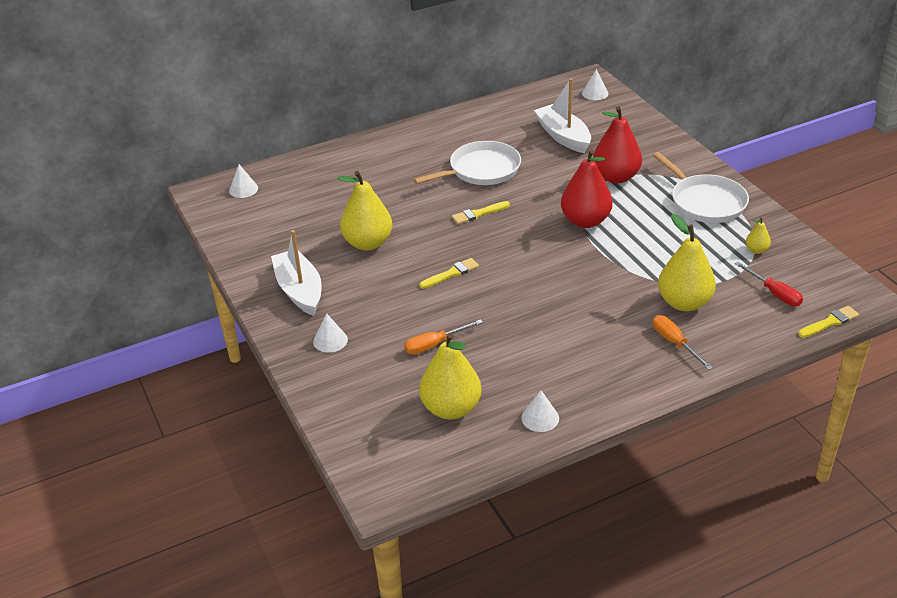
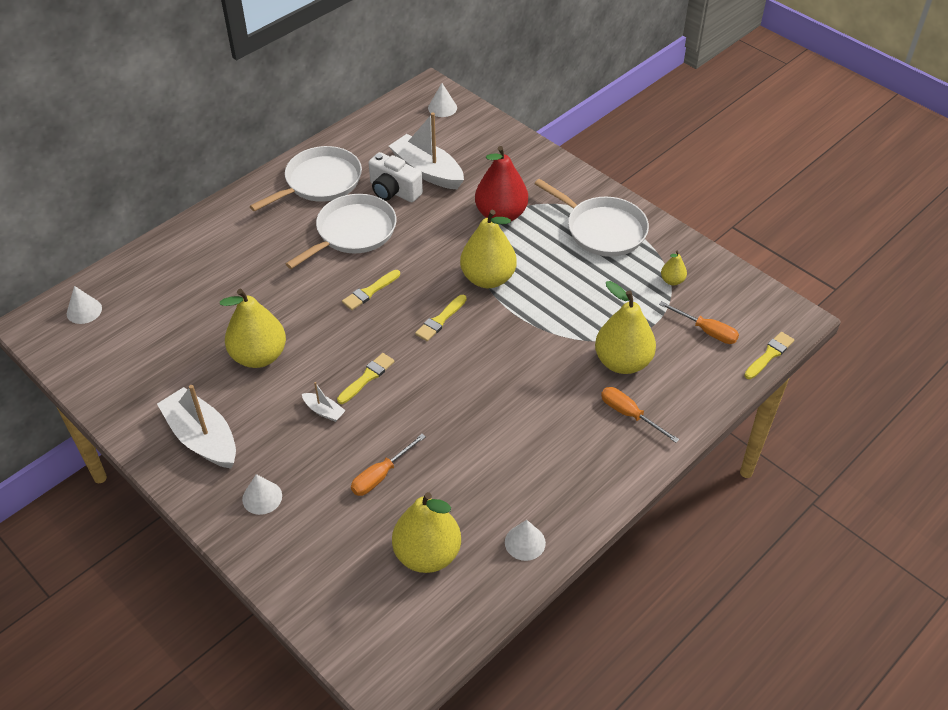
camera: 20 degrees left, 10 degrees up
red pear [561,149,613,228] -> yellow pear [460,210,517,288]
red screwdriver [735,262,803,306] -> orange screwdriver [659,301,739,344]
none -> white pan [249,146,362,212]
none -> white boat [302,382,346,422]
none -> white camera [369,152,423,202]
none -> yellow brush [415,295,467,341]

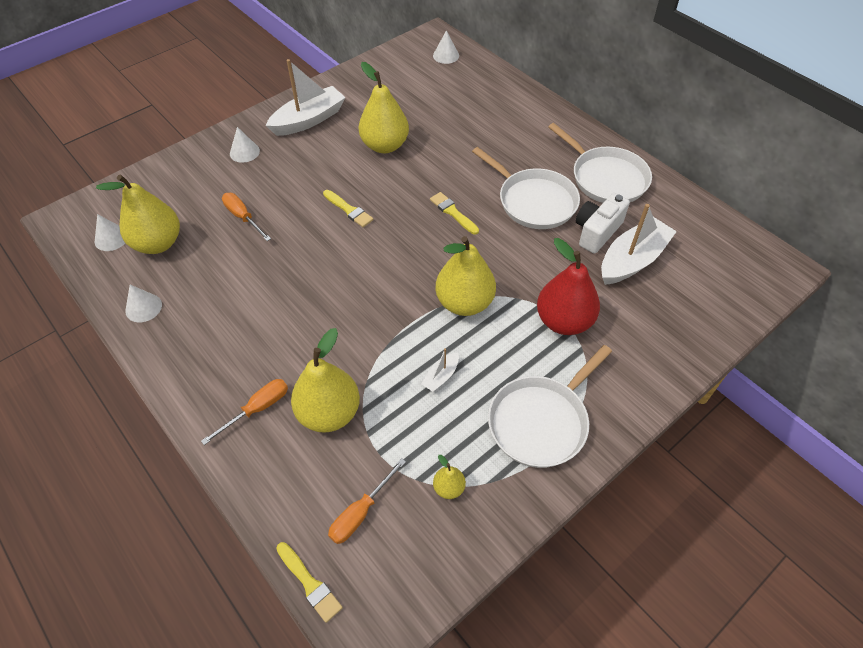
camera: 95 degrees right, 5 degrees up
white boat [302,382,346,422] -> white boat moved to [421,348,459,392]
yellow brush [415,295,467,341] -> none
white cone [428,83,457,117] -> white cone moved to [94,214,125,251]

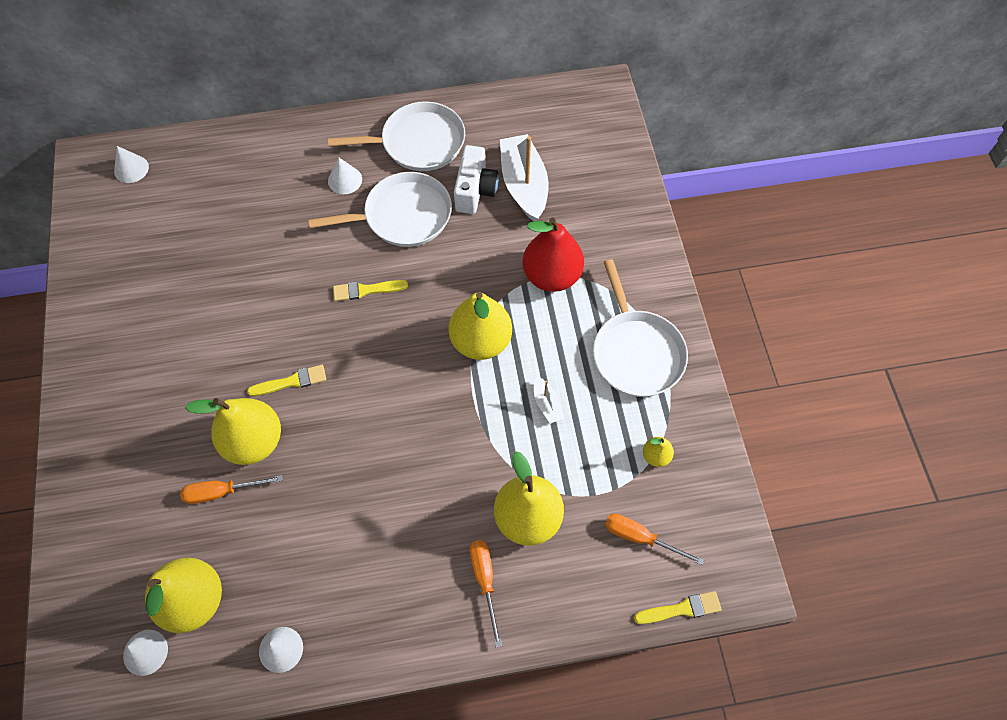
camera: 60 degrees left, 10 degrees up
white cone [230,127,260,163] -> white cone moved to [328,158,362,194]
white boat [266,59,346,136] -> none
orange screwdriver [328,458,406,544] -> orange screwdriver turned 135 degrees clockwise [605,513,704,565]
yellow pear [359,62,409,153] -> yellow pear moved to [185,398,281,465]
white camera [576,193,630,254] -> white camera turned 150 degrees counterclockwise [454,145,499,214]

